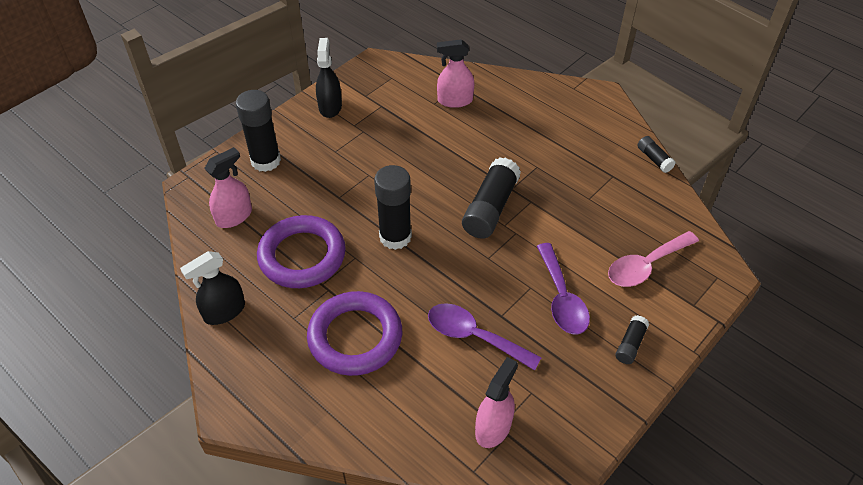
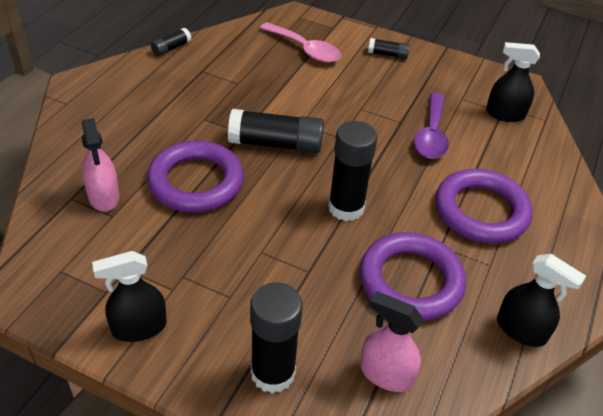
camera: 110 degrees left, 5 degrees down
pink spray bottle [475,357,518,448] -> black spray bottle [486,42,540,122]
purple spoon [537,243,590,334] -> none
none -> purple ring [147,141,244,212]

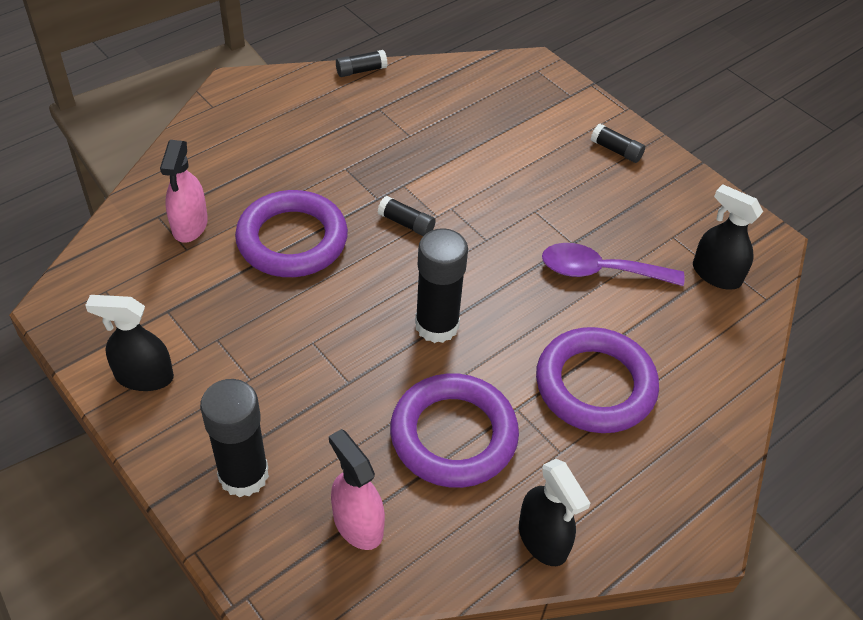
camera: 25 degrees right, 5 degrees up
black glue stick [228,109,324,153] -> black glue stick [378,196,436,236], size x0.51
pink spoon [260,22,341,63] -> none
purple spoon [414,93,449,159] -> purple spoon turned 60 degrees clockwise [542,243,685,286]

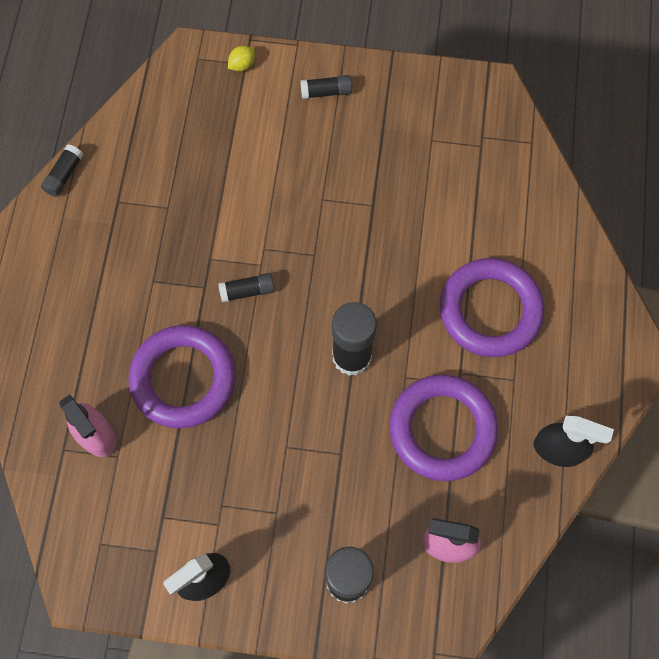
camera: 40 degrees left, 20 degrees up
purple spoon [542,243,685,286] -> none
black spray bottle [693,184,763,290] -> none
none -> yellow lemon [228,46,255,71]

